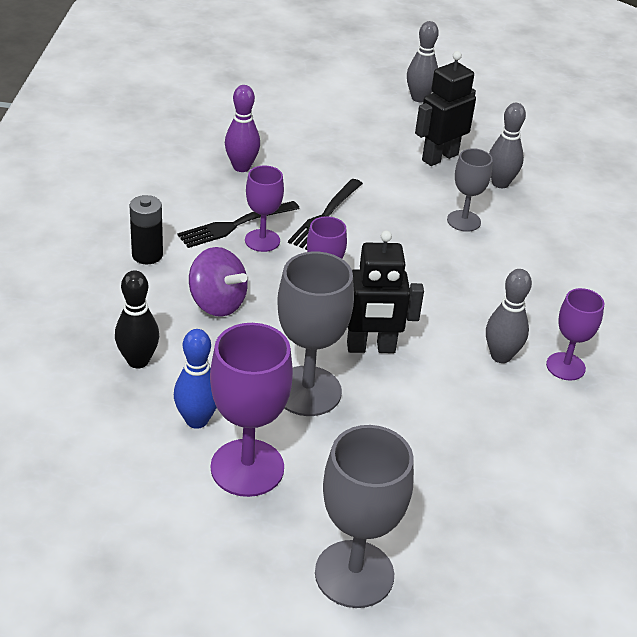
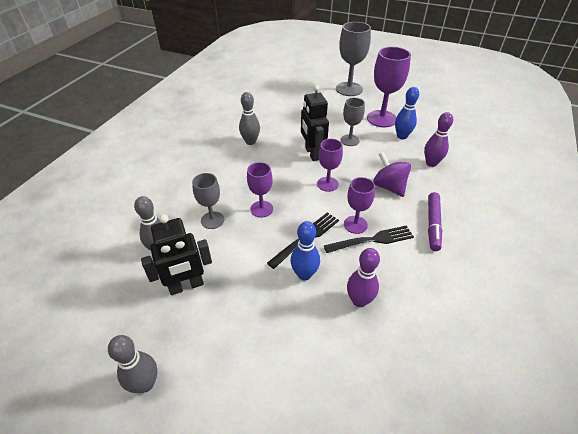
camera: 160 degrees left, 5 degrees up
black bowling pin [115,270,159,369] -> purple bowling pin [424,112,453,167]
black battery [129,195,163,264] -> purple marker [428,192,442,251]
grey goblet [277,252,354,416] -> grey goblet [341,98,365,146], size x0.60
black robot [347,230,424,353] -> black robot turned 120 degrees counterclockwise [301,85,329,161]
purple goblet [546,288,604,381] -> purple goblet moved to [247,162,273,218]
none -> blue bowling pin [291,221,320,280]

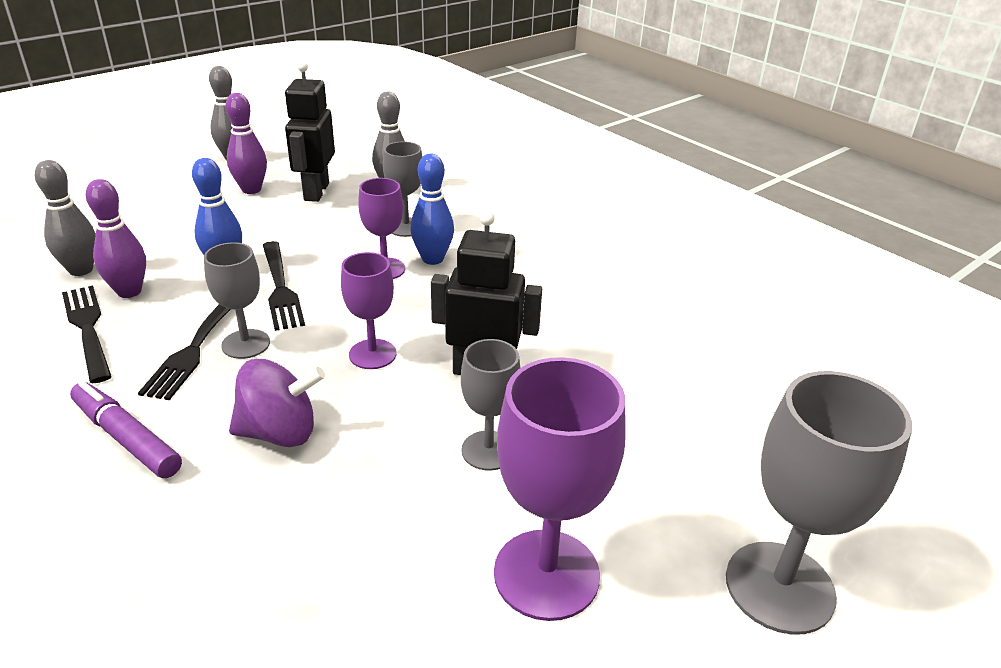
camera: 115 degrees right, 10 degrees down
grey bowling pin [239,92,260,145] -> grey bowling pin moved to [35,160,96,276]
purple goblet [344,177,375,234] -> grey goblet [204,242,270,359]
blue bowling pin [395,87,419,139] -> blue bowling pin moved to [410,154,454,265]
purple bowling pin [424,112,453,167] -> purple bowling pin moved to [226,93,267,194]
none -> black fork [62,285,112,383]

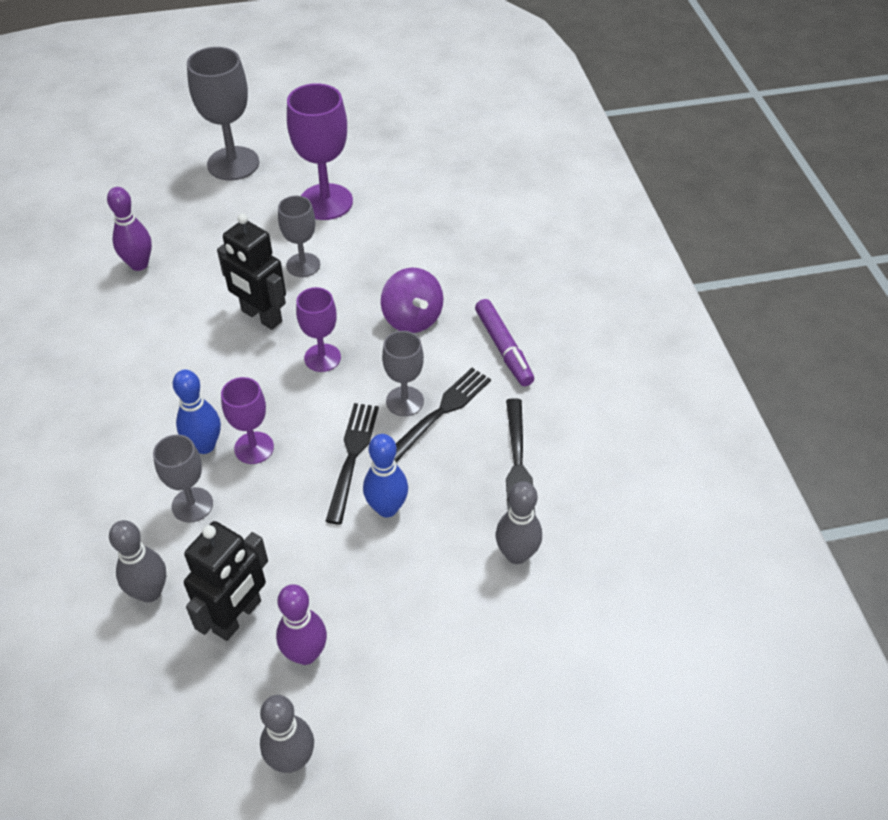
camera: 150 degrees left, 15 degrees up
purple bowling pin [86,179,146,298] -> purple bowling pin moved to [107,187,152,271]
purple spinning top [229,359,325,447] -> purple spinning top turned 135 degrees counterclockwise [381,268,443,333]

